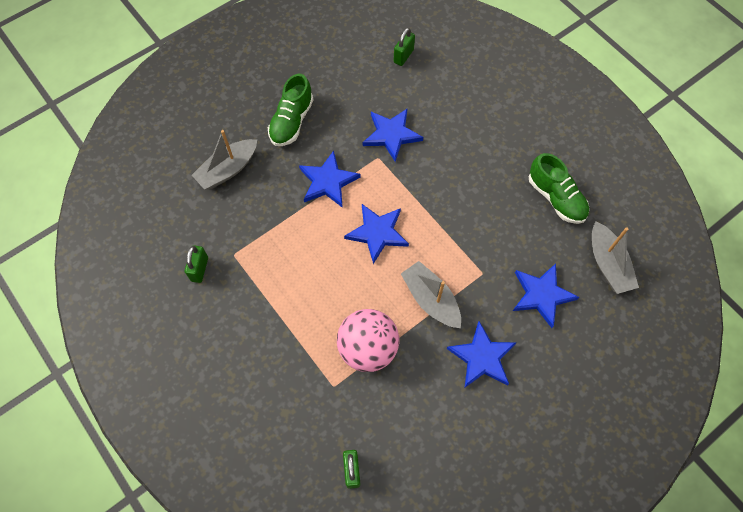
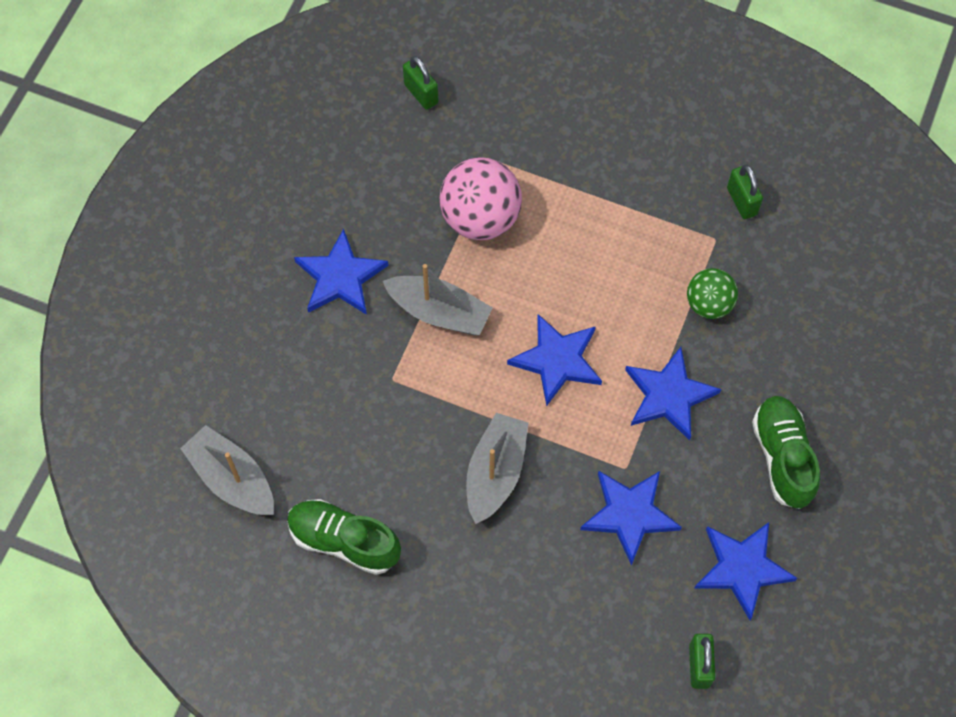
camera: 150 degrees right, 0 degrees up
grey boat [192,130,257,190] -> grey boat moved to [466,413,529,524]
blue star [513,264,579,328] -> blue star moved to [695,522,797,620]
none -> green ball [687,268,738,319]

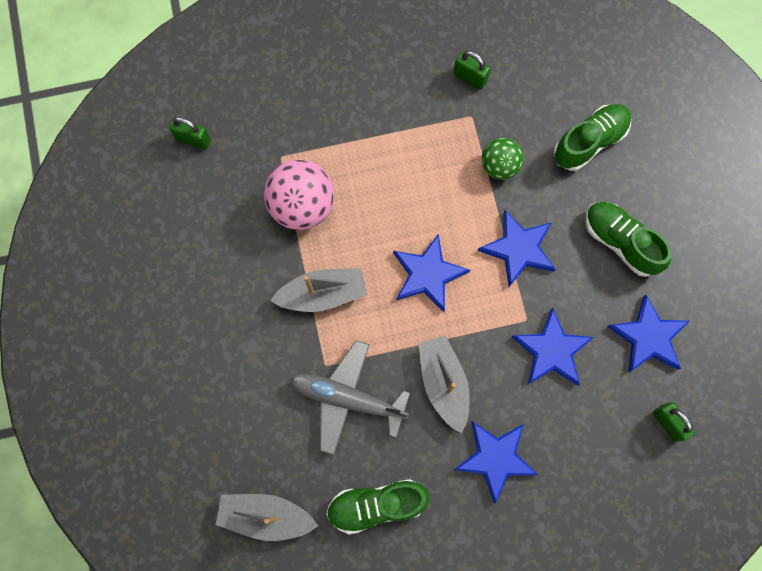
camera: 35 degrees left, 10 degrees up
blue star [294,229,389,315] -> blue star moved to [454,421,538,504]
none -> grey plane [290,340,410,455]
none -> green shoe [554,104,631,171]

